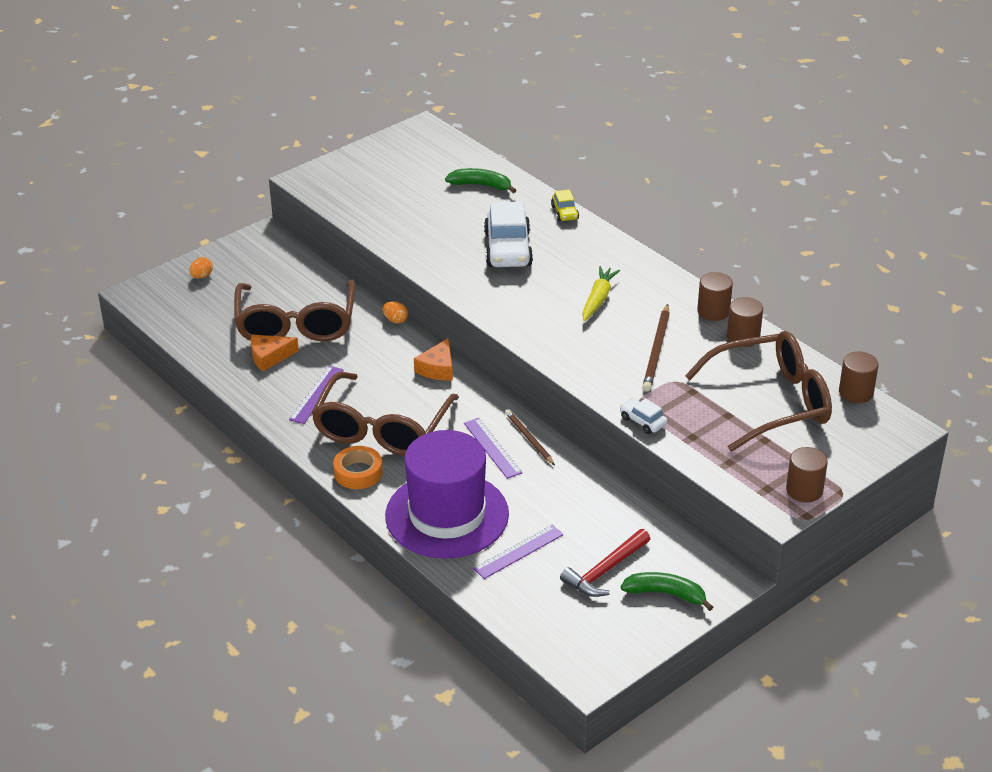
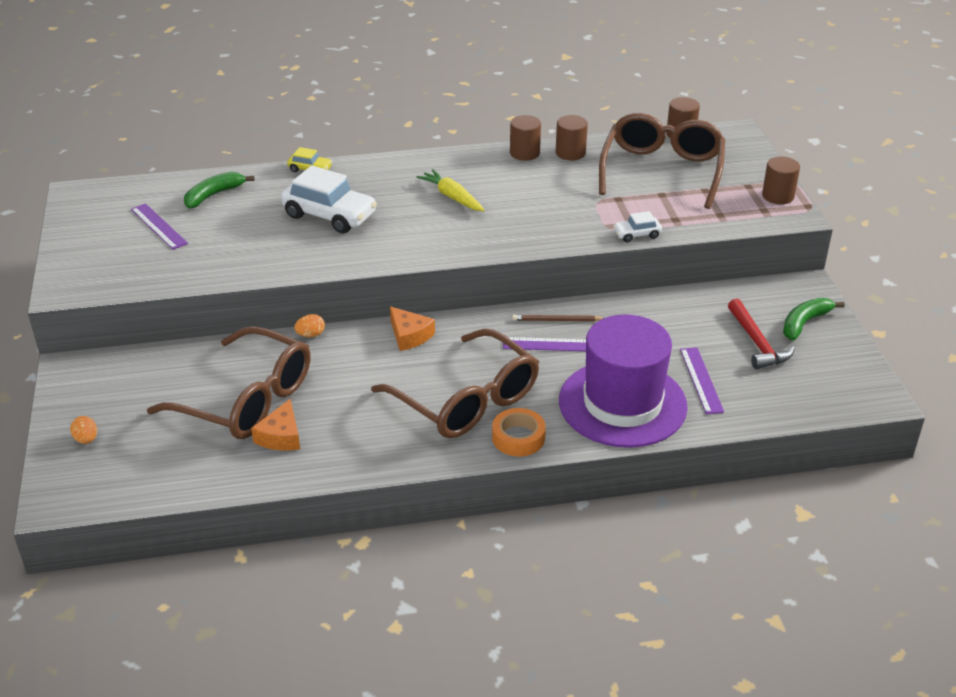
camera: 60 degrees left, 0 degrees up
purple ruler [289,366,344,424] -> purple ruler moved to [131,203,188,250]
brown pencil [642,304,670,392] -> none

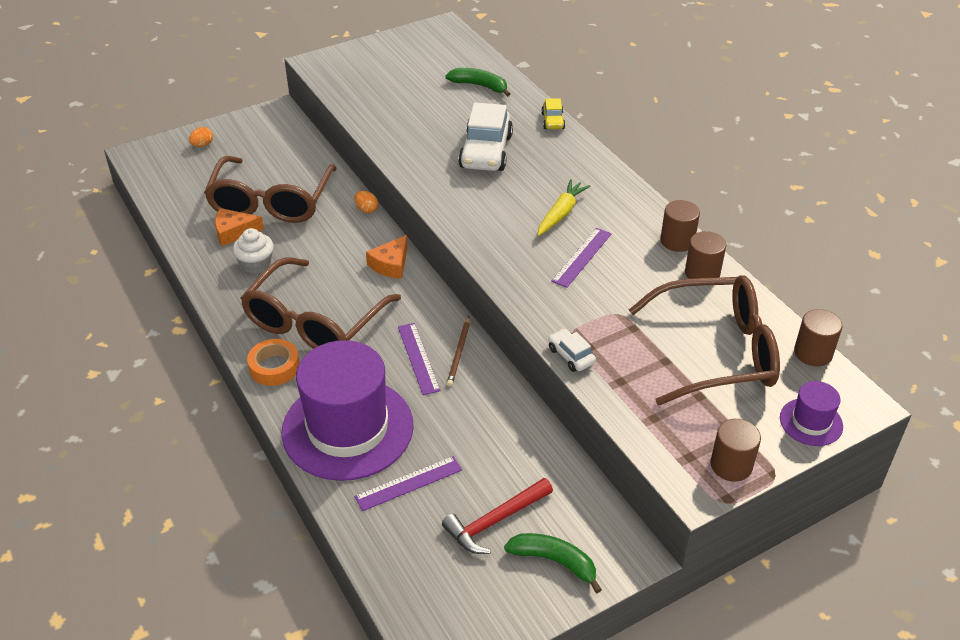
camera: 70 degrees right, 5 degrees up
purple ruler [131,203,188,250] -> purple ruler moved to [551,228,612,288]
brown pencil [512,315,604,321] -> brown pencil turned 150 degrees counterclockwise [447,317,470,386]
none -> white cupcake [233,228,274,274]
none -> purple hat [780,381,843,446]

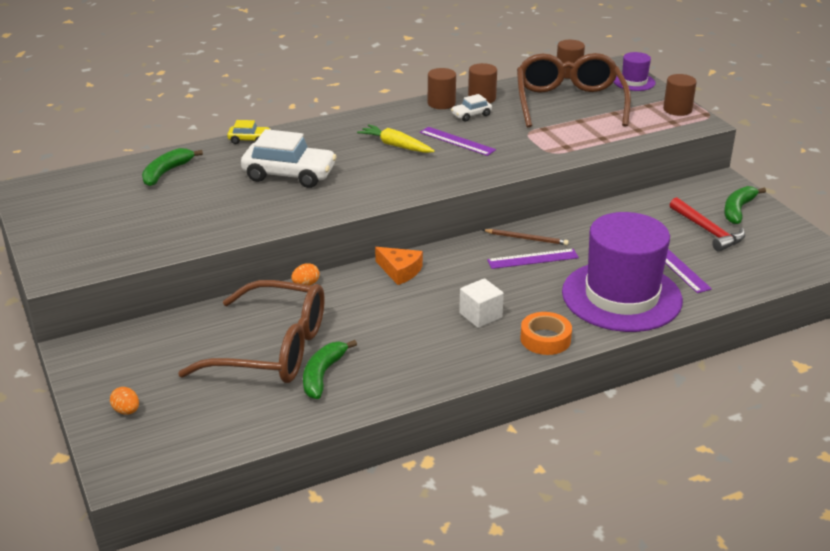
camera: 85 degrees left, 10 degrees down
orange cheese [215,208,264,246] -> green banana [303,340,357,399]
white cupcake [233,228,274,274] -> none
brown glasses [240,257,401,349] -> white cube [459,278,504,328]
white car [548,329,596,372] -> white car moved to [451,94,492,121]

